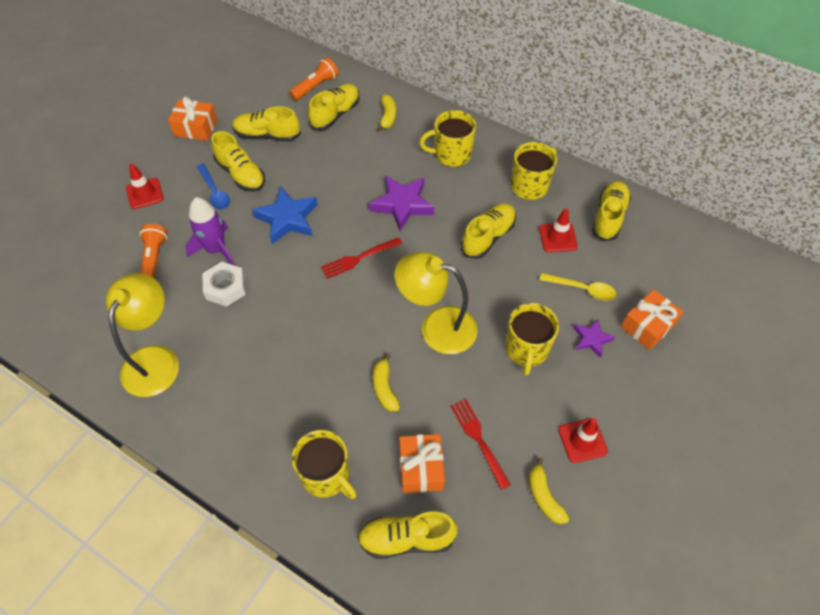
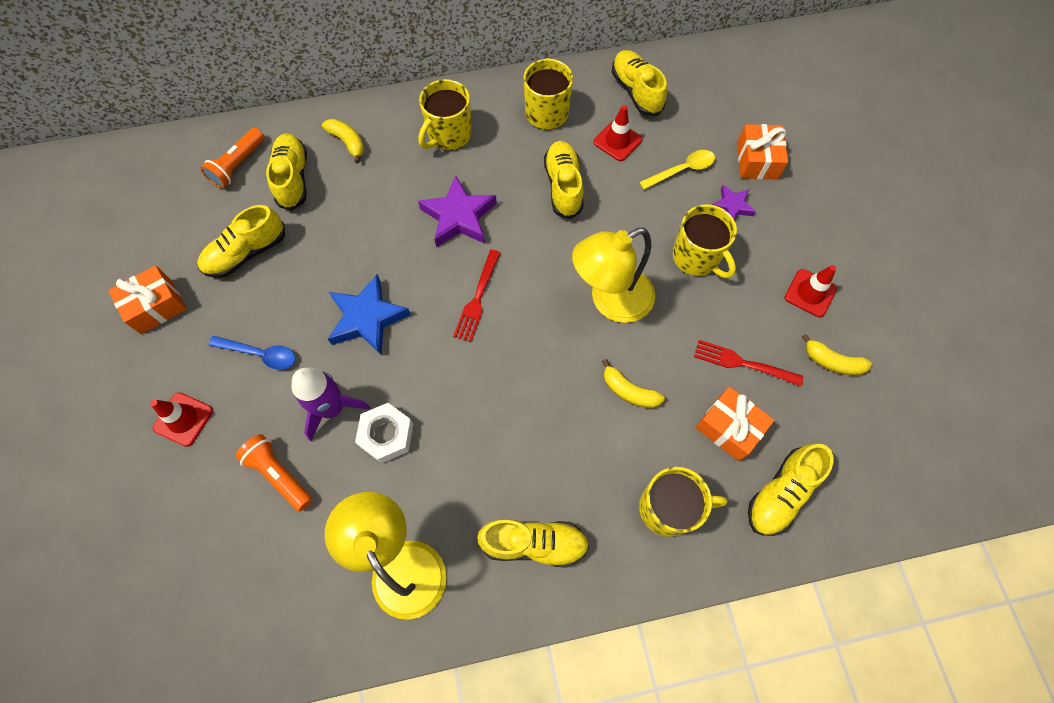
camera: 45 degrees left, 10 degrees up
yellow shoe [211,131,265,192] -> yellow shoe moved to [477,519,590,568]
orange flashlight [289,57,339,100] -> orange flashlight turned 150 degrees counterclockwise [200,128,265,188]

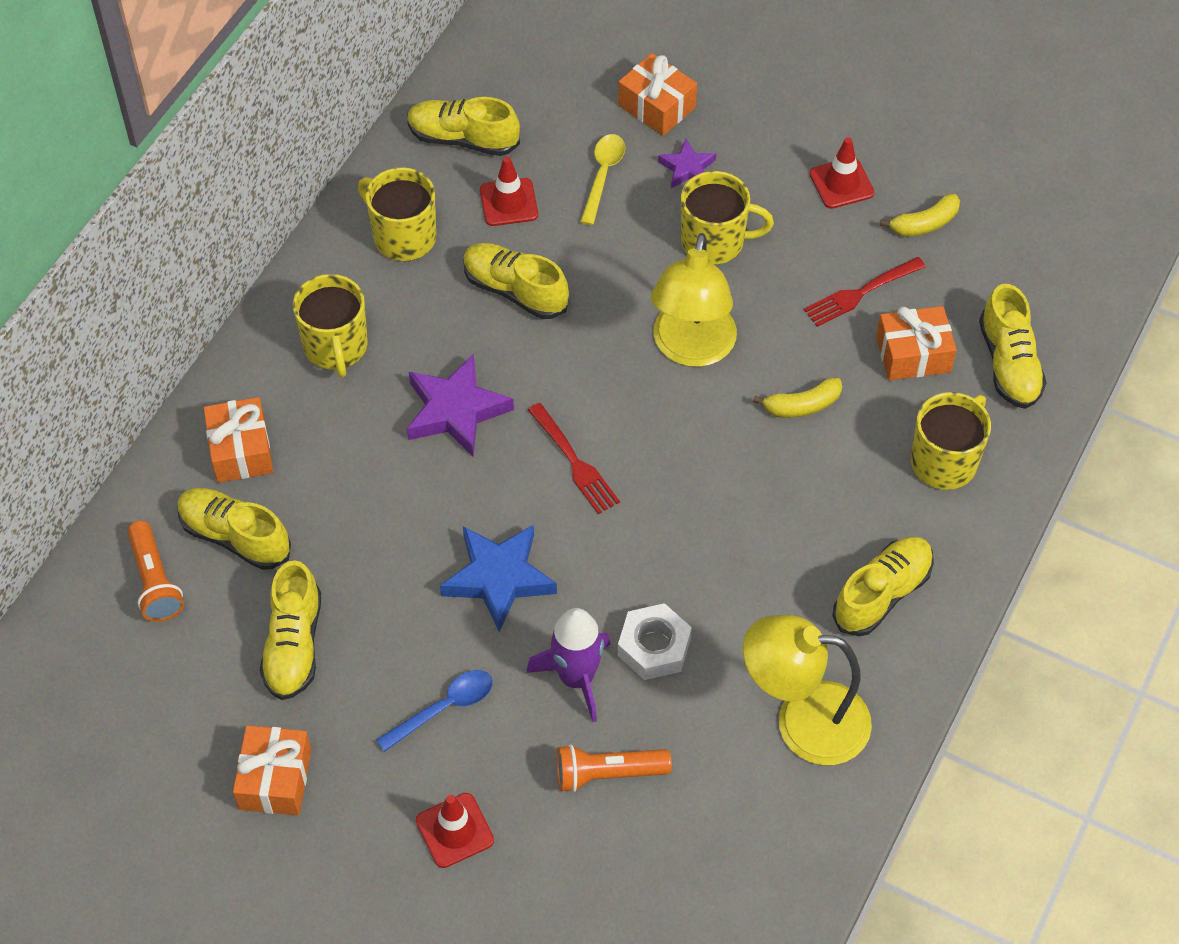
camera: 50 degrees left, 10 degrees down
yellow banana [322,119,364,163] -> orange gift [204,397,273,483]

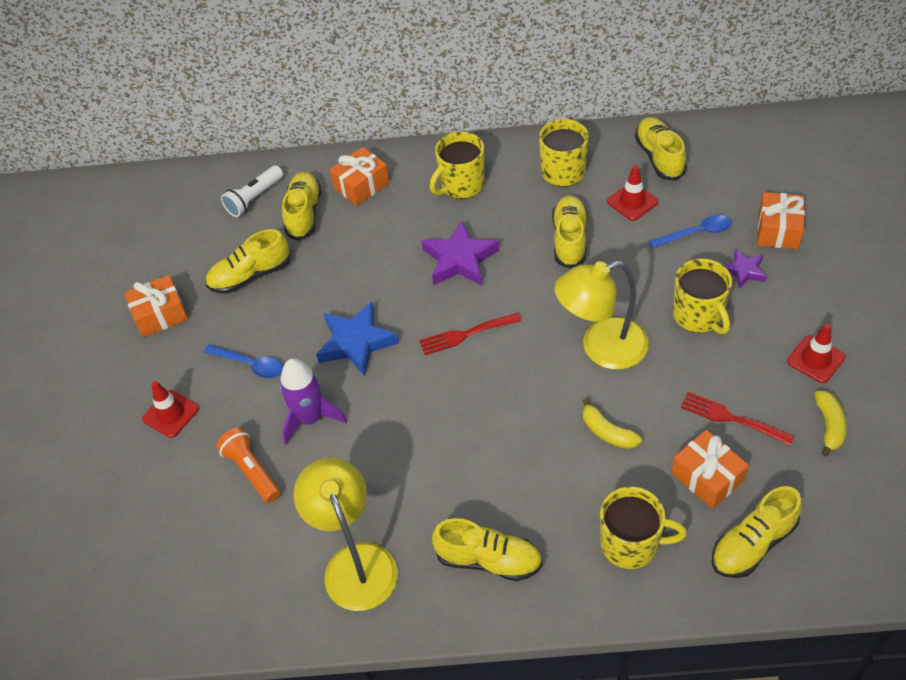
camera: 65 degrees right, 5 degrees down
orange flashlight [127,521,184,622] -> white flashlight [221,165,283,217]
red fork [528,403,620,514] -> red fork turned 45 degrees clockwise [419,313,522,355]
yellow spoon [580,134,625,225] -> blue spoon [649,215,732,249]
white nut [618,603,692,680] -> none
yellow banana [880,194,960,237] -> yellow banana turned 120 degrees counterclockwise [815,391,847,457]

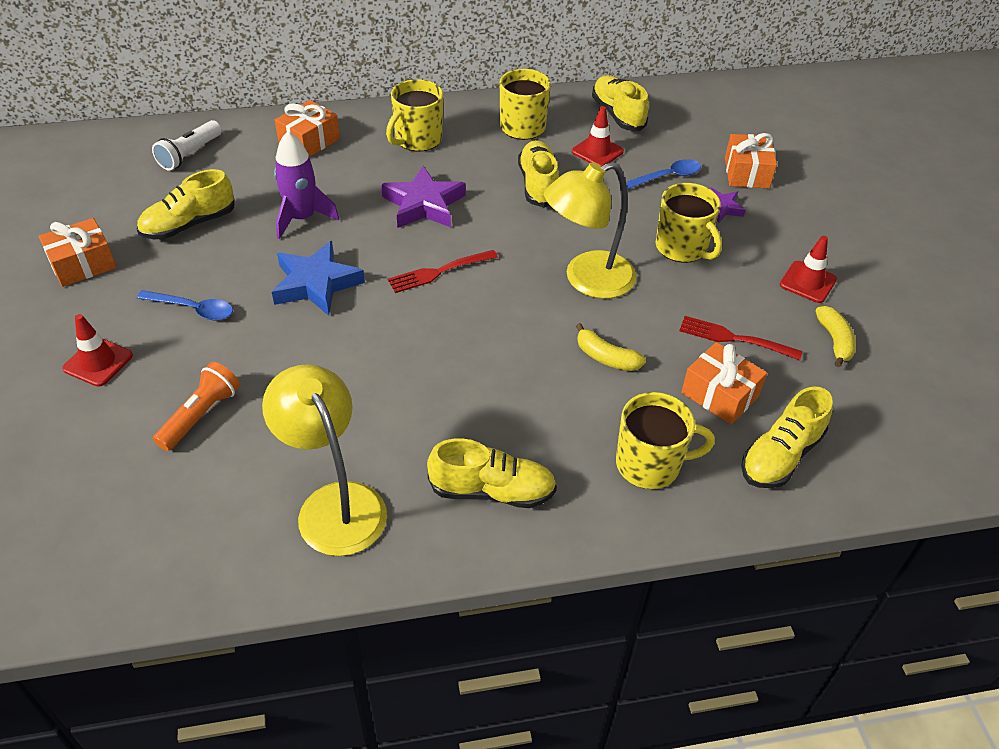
camera: 15 degrees left, 5 degrees down
orange flashlight [216,427,280,503] -> orange flashlight turned 75 degrees clockwise [153,362,240,451]
purple rocket [280,358,347,445] -> purple rocket moved to [274,131,339,239]
yellow shoe [282,172,321,241] -> none

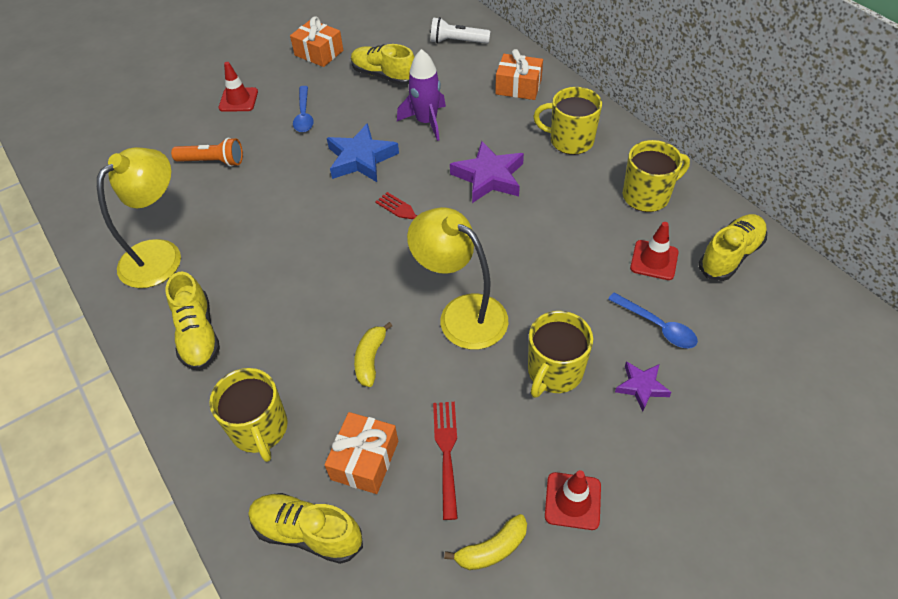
camera: 70 degrees right, 5 degrees up
yellow shoe [518,140,559,207] -> none
orange gift [725,133,777,188] -> none

